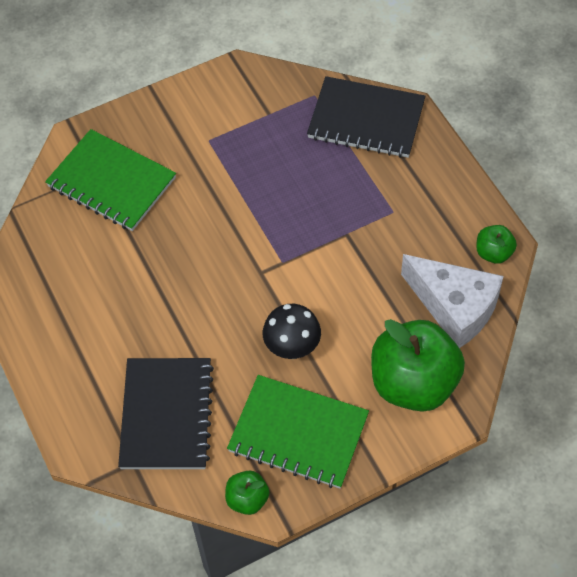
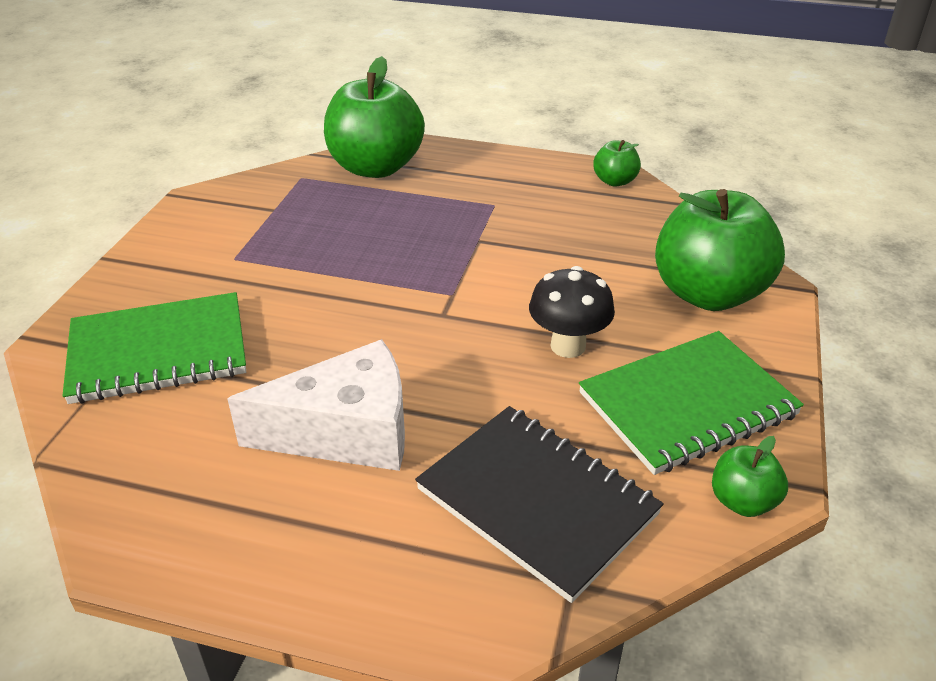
camera: 50 degrees left, 20 degrees down
black notebook [307,76,425,158] -> green apple [324,56,425,178]
white cheese [401,254,504,348] -> white cheese moved to [227,339,405,471]

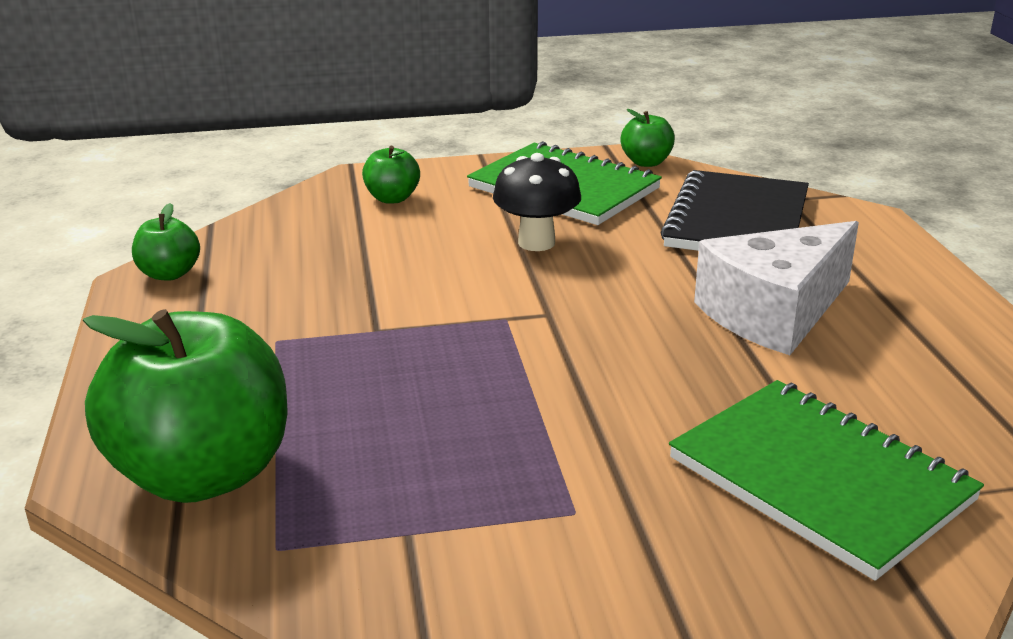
camera: 115 degrees left, 10 degrees down
white cheese [227,339,405,471] -> white cheese turned 90 degrees counterclockwise [694,221,859,355]
green apple [655,189,785,311] -> green apple [362,146,420,203], size x0.46

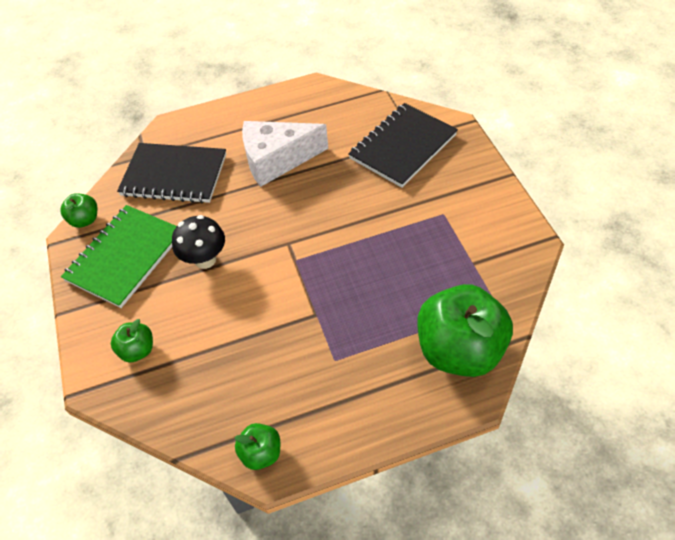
camera: 95 degrees left, 25 degrees up
green notebook [669,380,984,581] -> black notebook [348,103,458,188]
white cheese [694,221,859,355] -> white cheese turned 120 degrees clockwise [242,121,328,187]

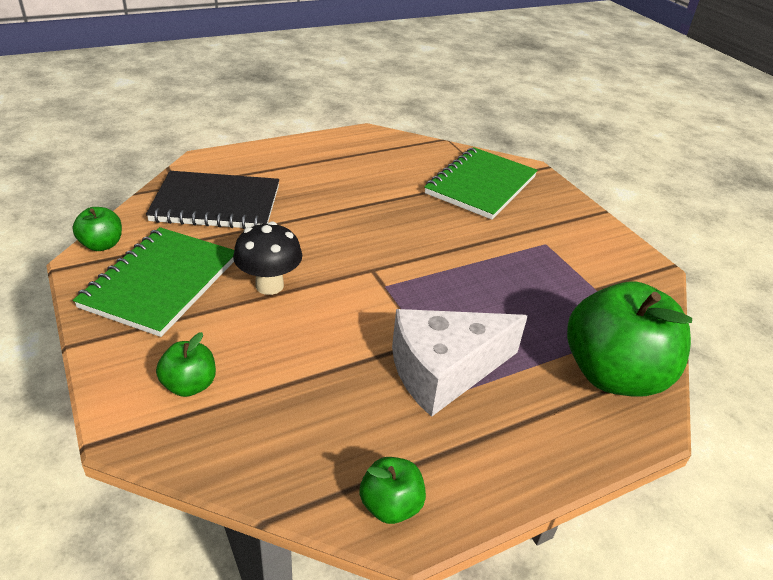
camera: 15 degrees left, 15 degrees down
white cheese [242,121,328,187] -> white cheese moved to [392,309,528,417]
black notebook [348,103,458,188] -> green notebook [424,147,538,220]

